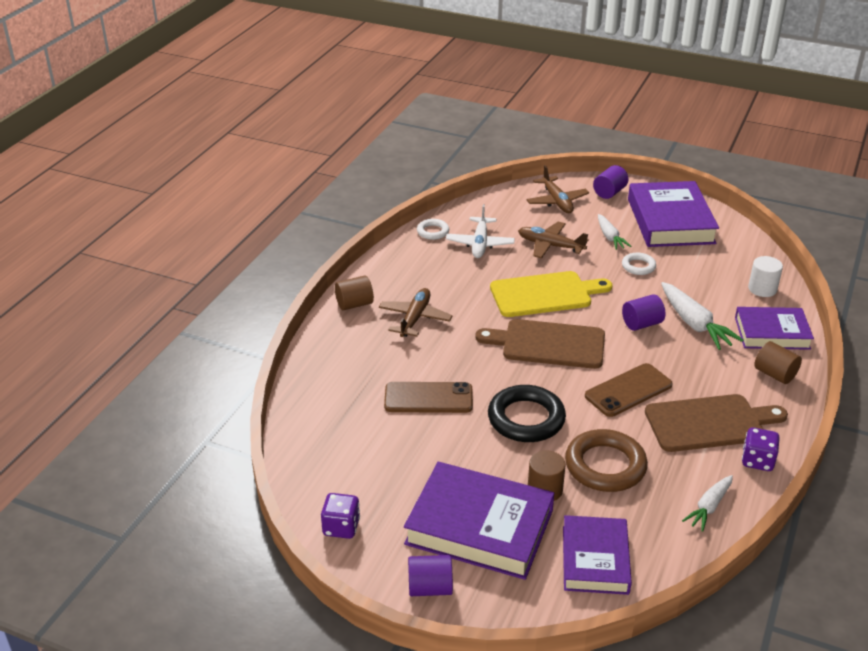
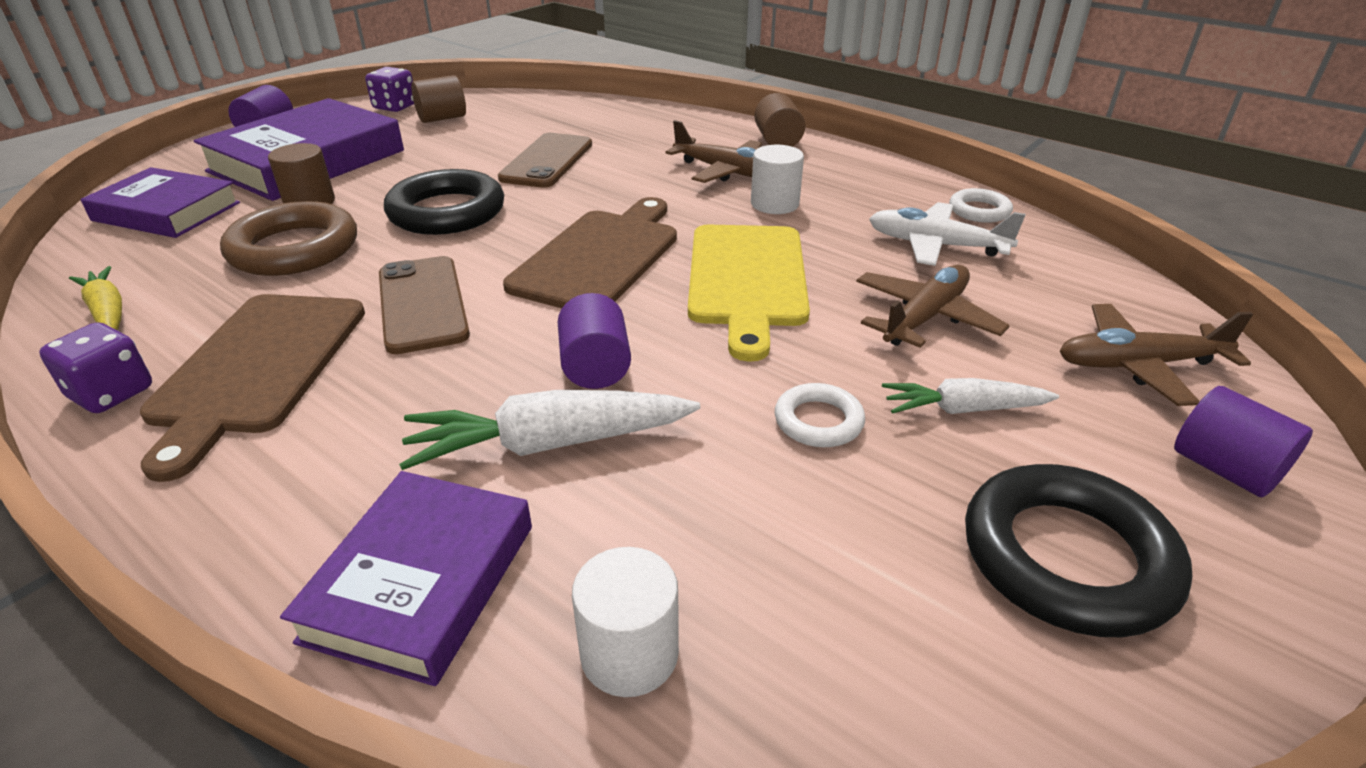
camera: 105 degrees right, 0 degrees up
purple book [628,181,719,247] -> black ring [965,464,1192,637]
white carrot [682,475,733,532] -> yellow carrot [69,266,122,330]
brown cylinder [754,341,802,384] -> brown cylinder moved to [411,75,466,123]
none -> white cylinder [751,145,804,214]

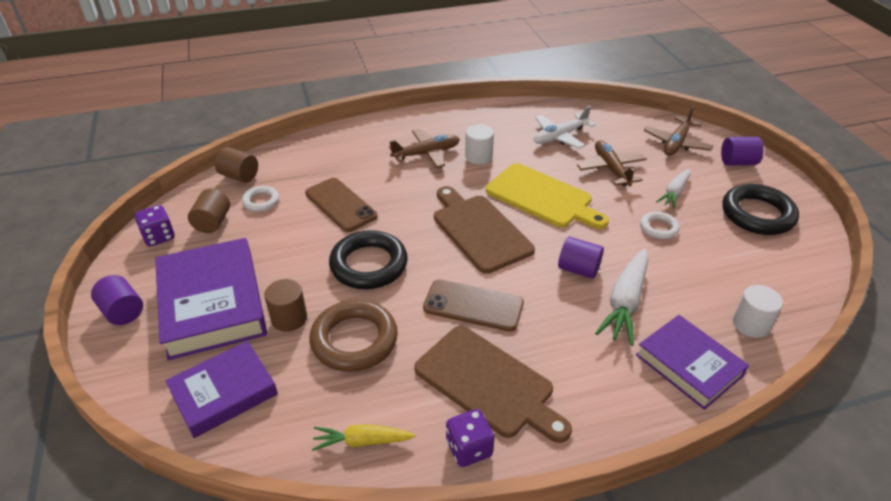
camera: 55 degrees left, 5 degrees up
brown cylinder [755,93,805,147] -> brown cylinder moved to [215,147,258,183]
white ring [949,188,1013,223] -> white ring moved to [242,186,279,212]

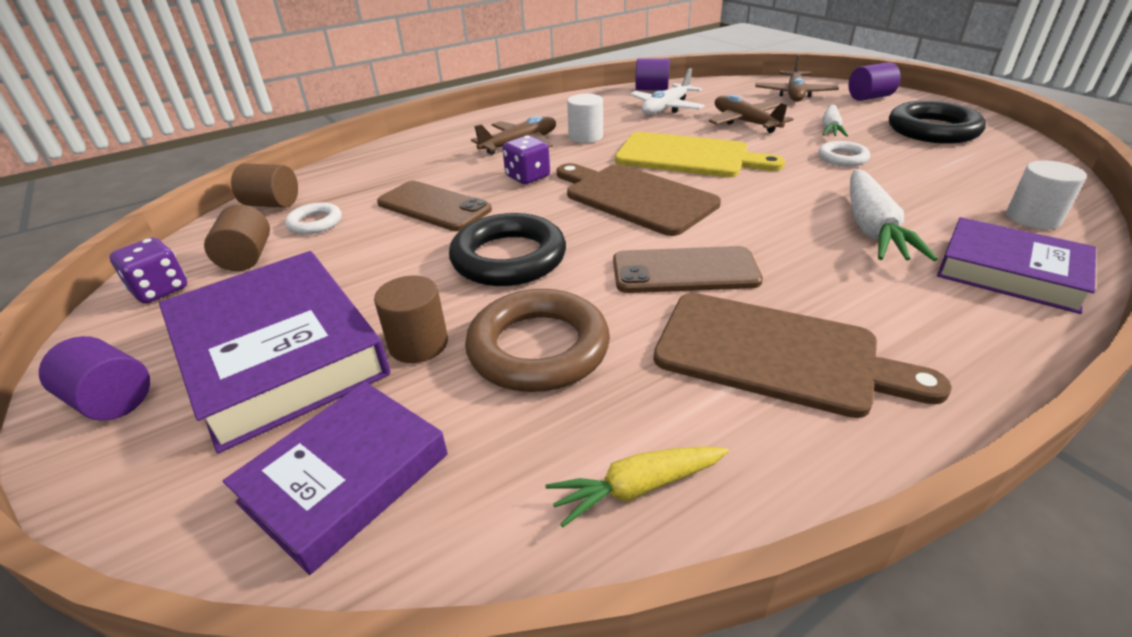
camera: 15 degrees left, 5 degrees down
purple dice [446,409,495,467] -> purple dice moved to [502,136,550,184]
purple cylinder [558,237,604,279] -> purple cylinder moved to [635,58,670,90]

